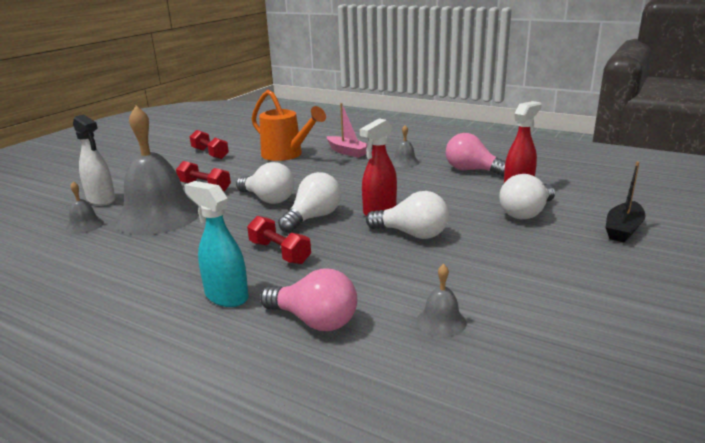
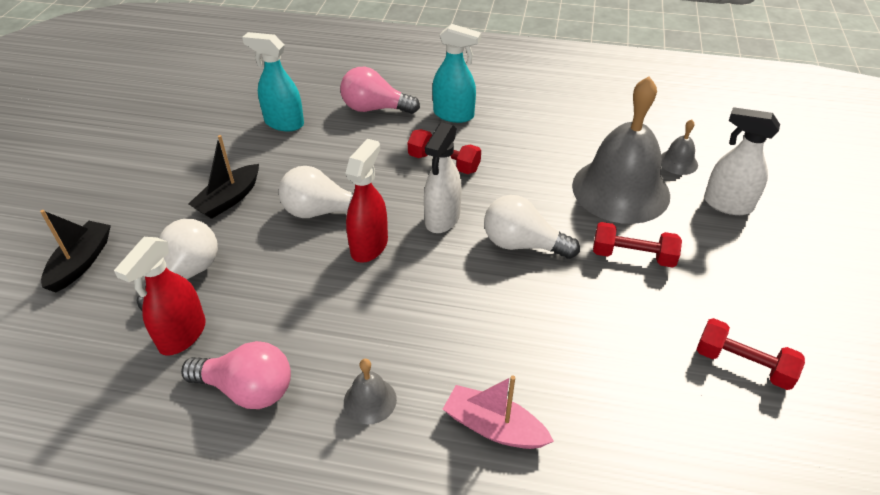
camera: 160 degrees right, 20 degrees up
orange watering can [252,90,326,161] -> none
white light bulb [278,172,341,233] -> white spray bottle [424,122,462,233]
grey bell [416,264,467,337] -> turquoise spray bottle [242,32,304,131]
none -> black boat [188,135,259,219]

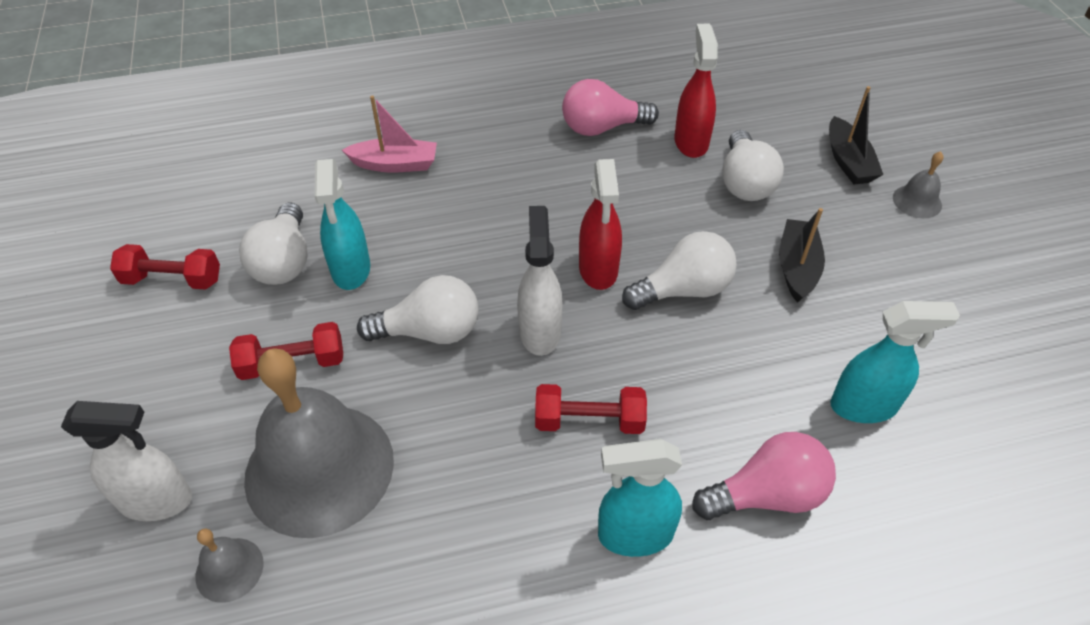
camera: 155 degrees right, 5 degrees up
grey bell [344,359,397,424] -> grey bell moved to [893,151,944,218]
none -> white light bulb [239,202,308,285]
none -> turquoise spray bottle [314,159,370,290]

